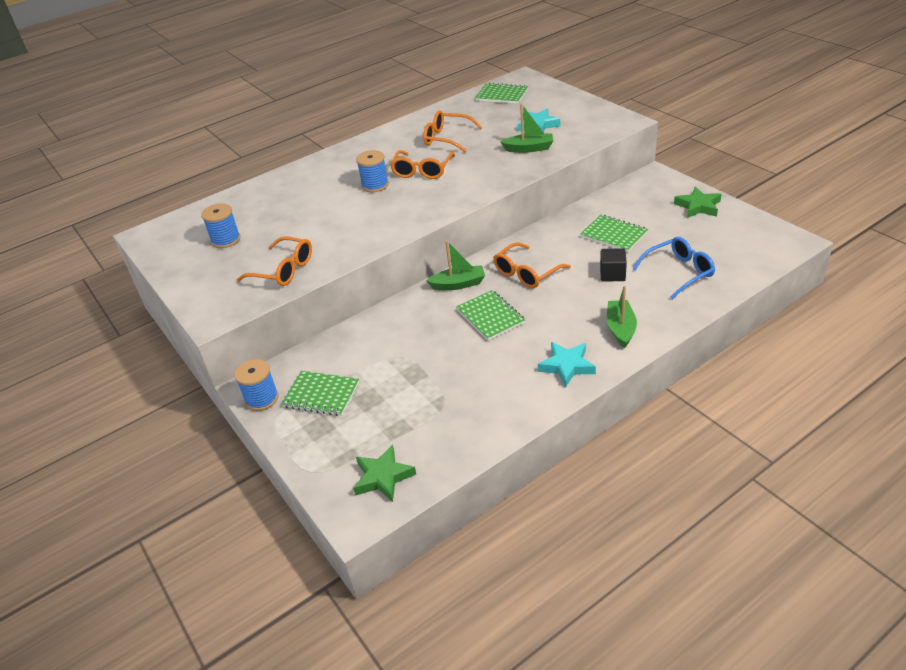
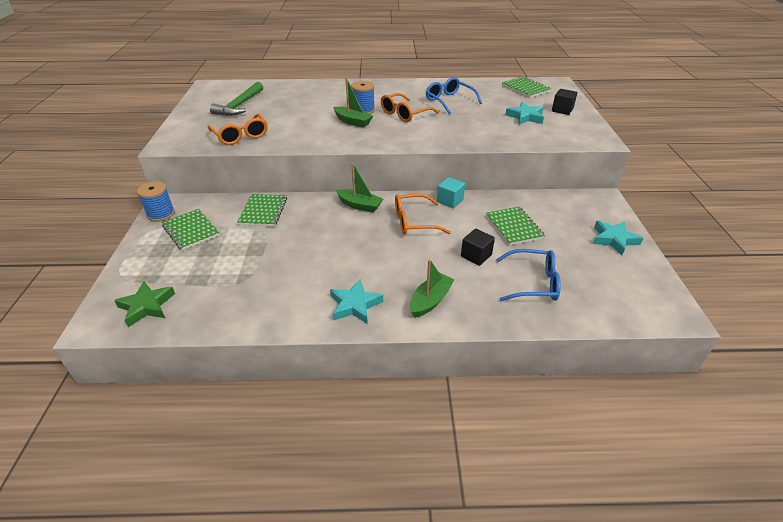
camera: 30 degrees right, 0 degrees up
blue spool [201,203,241,248] -> green hammer [210,82,263,116]
orange glasses [423,110,483,153] -> blue glasses [426,77,482,114]
green notebook [456,290,525,340] -> green notebook moved to [237,194,287,226]
green boat [501,103,553,153] -> green boat moved to [333,78,373,127]
green star [674,187,722,218] -> turquoise star [593,221,643,255]
none -> turquoise cube [437,177,465,208]
none -> black cube [552,89,577,115]

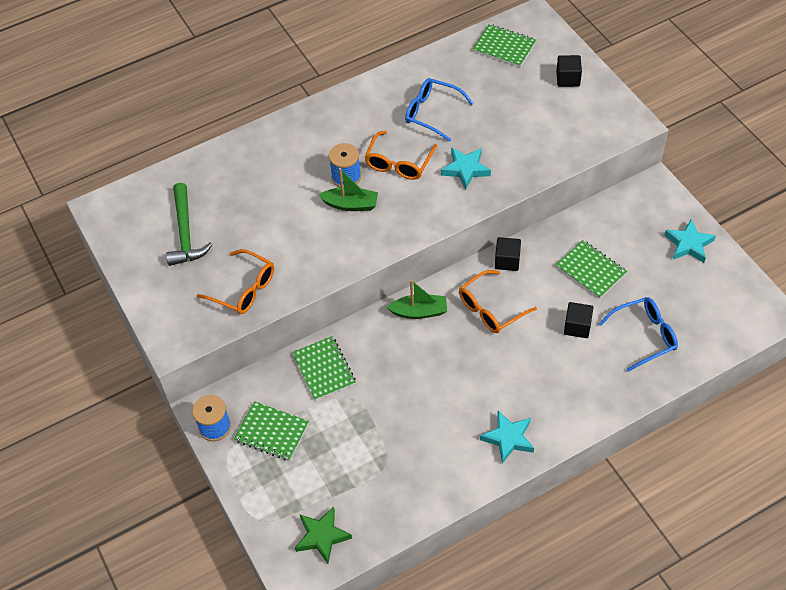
camera: 25 degrees left, 15 degrees up
green boat [410,259,454,318] -> none
turquoise cube [437,177,465,208] -> black cube [495,237,521,271]
turquoise star [505,102,544,125] -> turquoise star moved to [441,148,491,190]

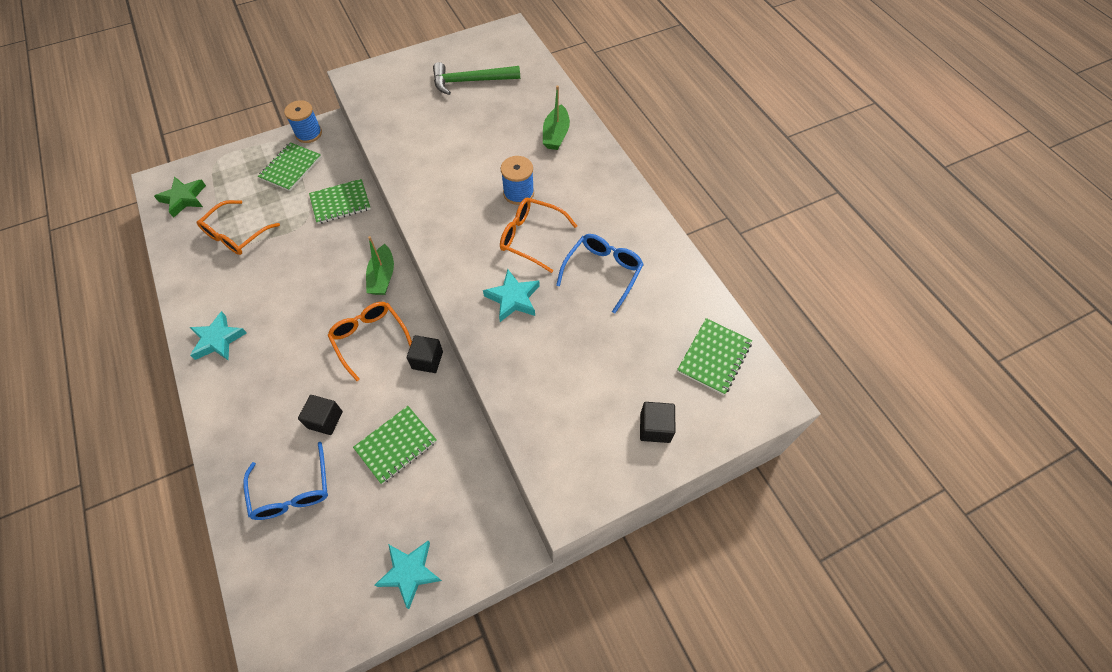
camera: 90 degrees right, 5 degrees up
orange glasses [197,249,274,314] -> orange glasses moved to [197,200,280,255]
green boat [319,168,378,211] -> green boat moved to [543,85,570,150]

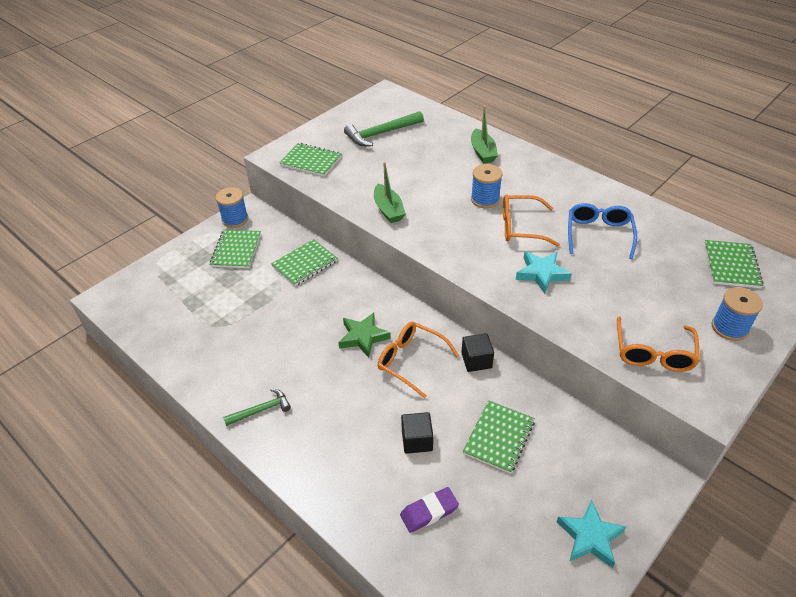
camera: 20 degrees left, 15 degrees down
green star [154,177,206,218] -> green star moved to [338,313,391,358]
turquoise star [190,311,247,360] -> green hammer [223,389,291,426]
orange glasses [197,200,280,255] -> orange glasses moved to [617,317,700,372]
blue glasses [243,442,328,520] -> purple eraser [400,487,459,533]
green boat [366,236,394,295] -> green boat moved to [374,162,405,223]
black cube [640,402,676,443] -> blue spool [712,287,763,341]
none -> green notebook [279,143,342,177]

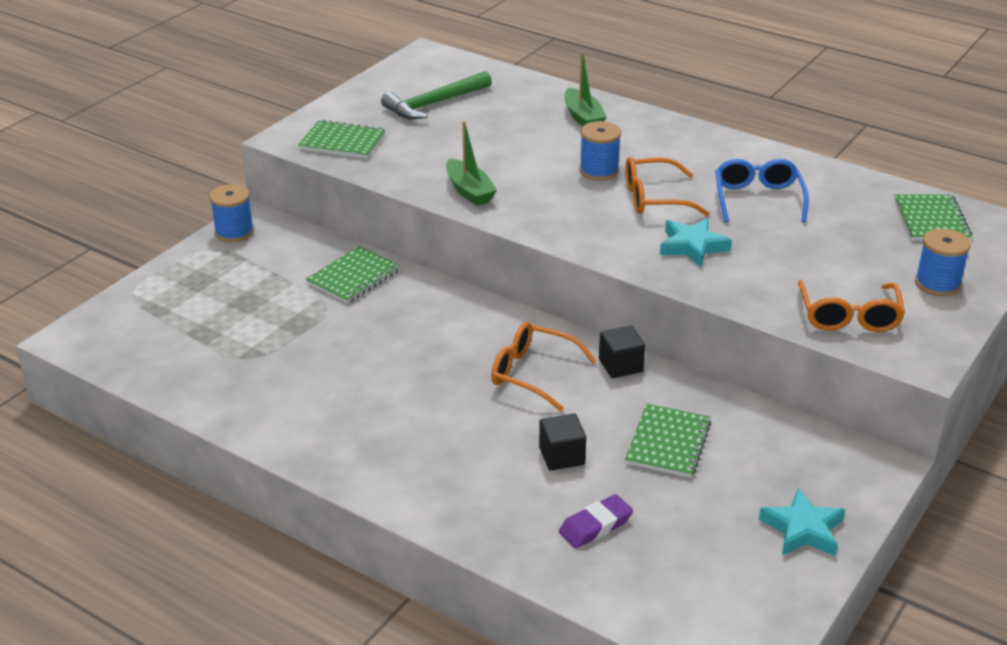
camera: 10 degrees left, 10 degrees down
green notebook [210,230,261,268] -> none
green hammer [223,389,291,426] -> none
green star [338,313,391,358] -> none

